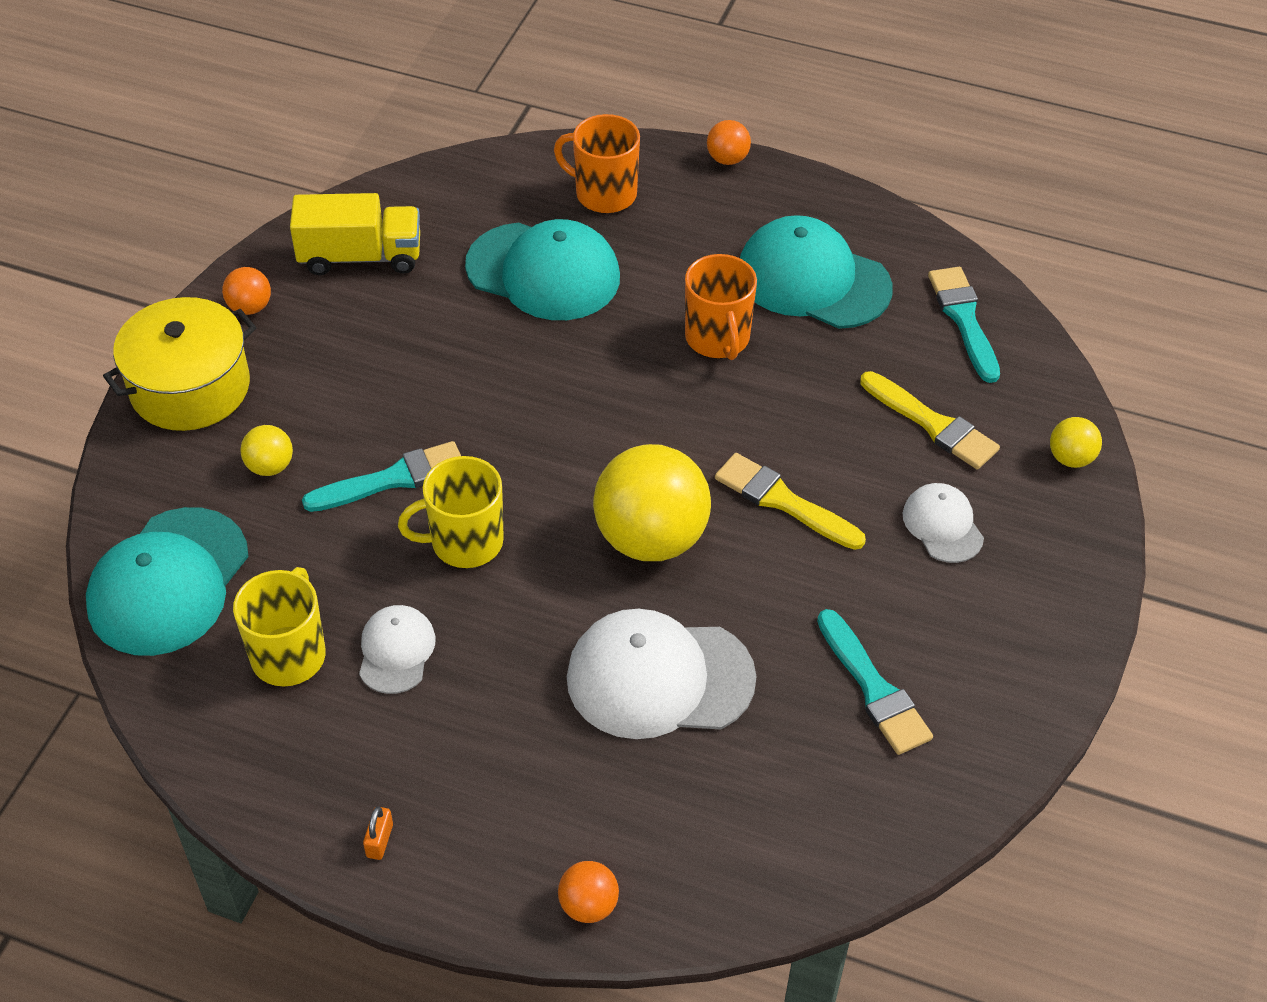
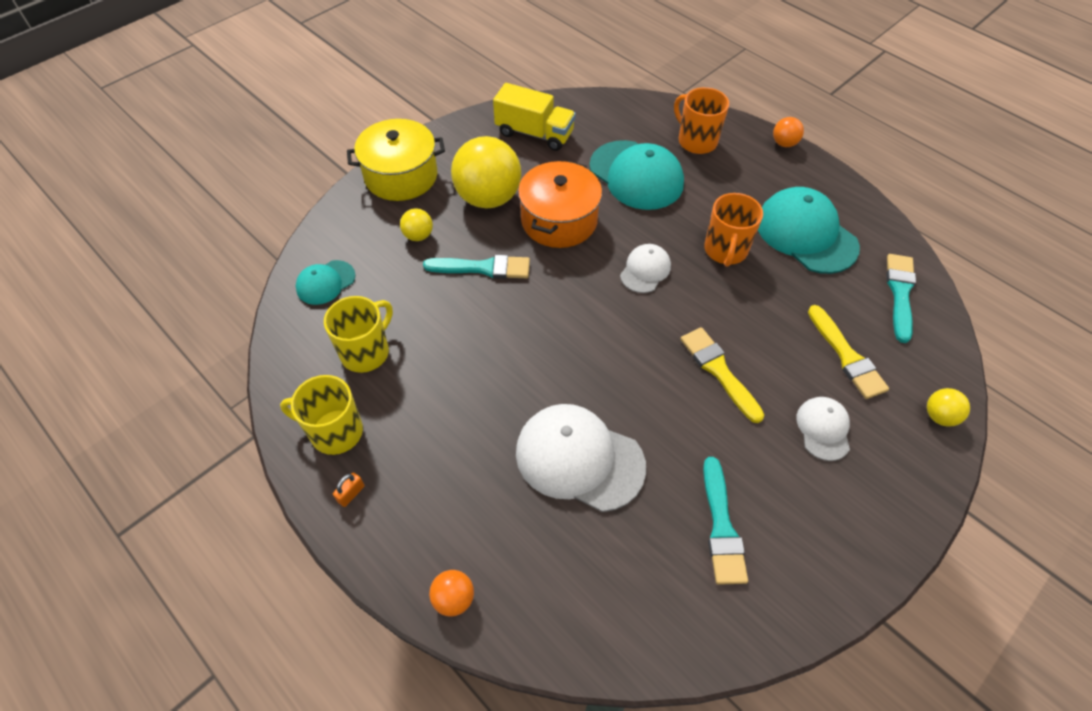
camera: 25 degrees right, 5 degrees up
turquoise cap [86,507,248,656] -> turquoise cap [296,260,355,305], size x0.53
orange ball [222,267,271,315] -> none
white cap [359,605,436,694] -> white cap moved to [620,244,671,293]
yellow mug [398,456,504,568] -> yellow mug moved to [280,375,363,455]
yellow ball [593,444,711,561] -> yellow ball moved to [451,136,521,208]
none -> orange pot [518,161,602,248]

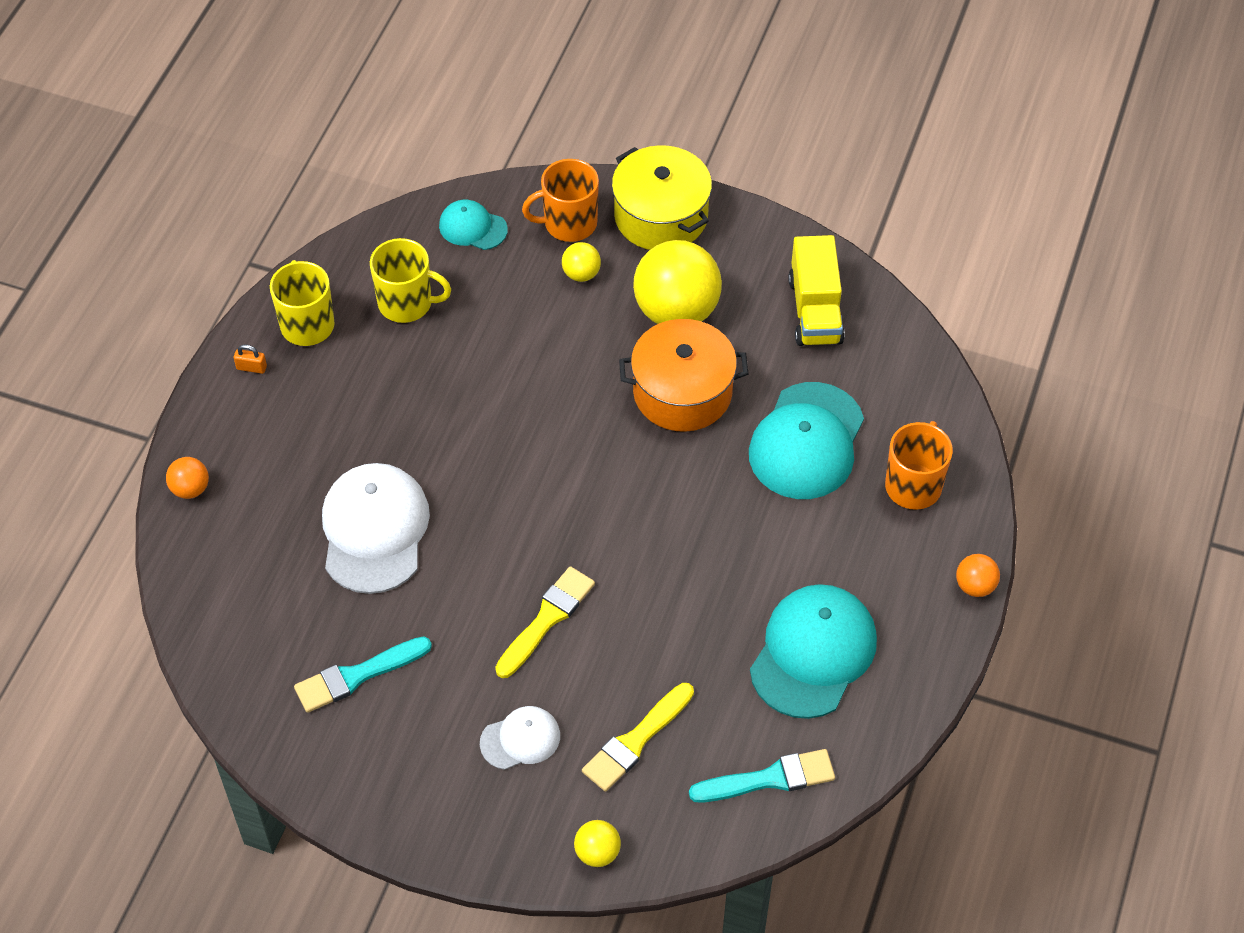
camera: 65 degrees right, 0 degrees up
turquoise brush [423,255,530,279] -> none
white cap [620,244,671,293] -> none
orange mug [704,193,763,267] -> orange mug moved to [522,159,599,242]

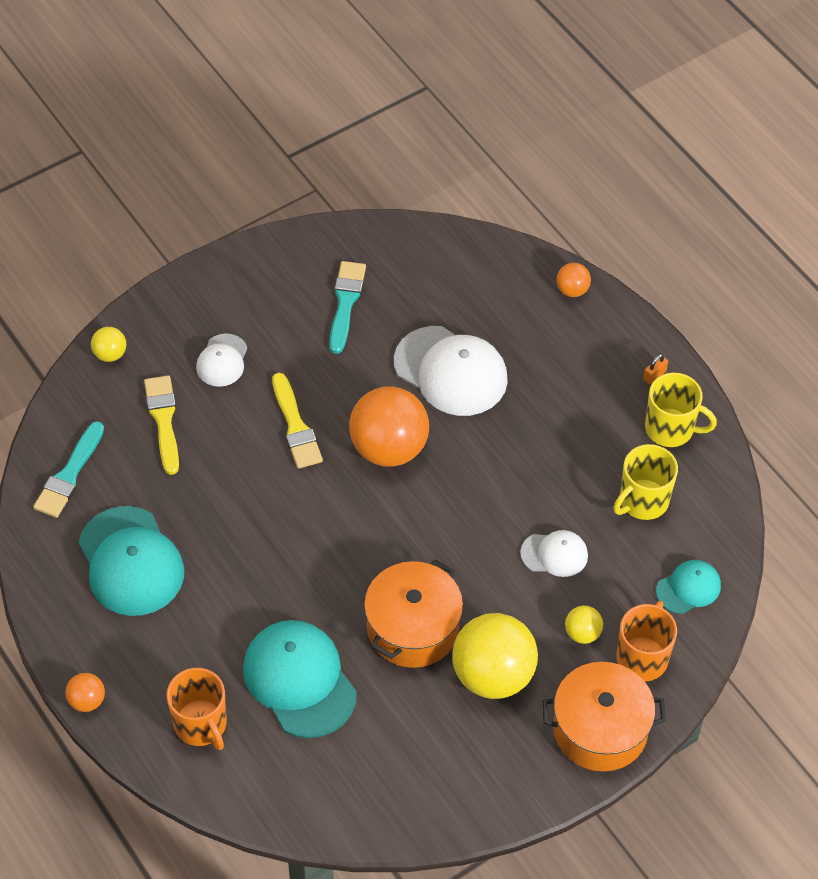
camera: 125 degrees right, 0 degrees up
yellow pot [612,145,712,250] -> orange pot [542,662,666,772]
yellow truck [788,235,845,346] -> none
none -> orange ball [349,386,429,467]
none -> white cap [520,530,588,577]

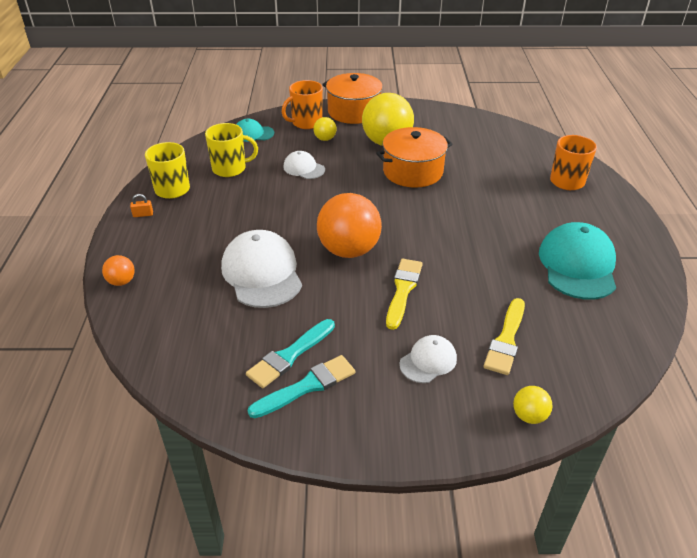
camera: 145 degrees left, 15 degrees down
turquoise brush [33,421,104,518] -> turquoise brush moved to [248,355,355,418]
orange ball [65,673,105,712] -> none
turquoise cap [243,620,357,738] -> none

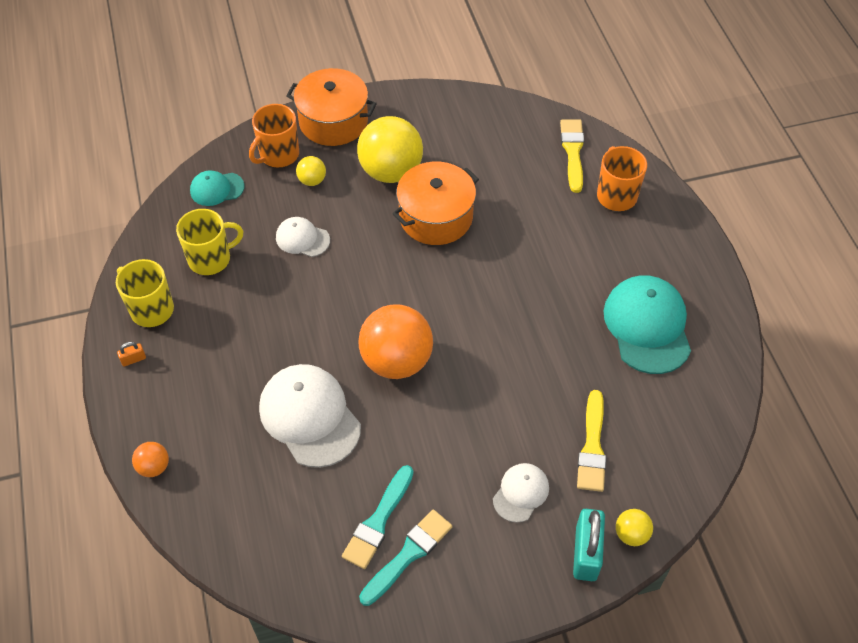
camera: 15 degrees left, 15 degrees up
yellow brush [386,259,423,330] -> yellow brush moved to [560,119,584,193]
none -> turquoise padlock [573,509,605,581]

